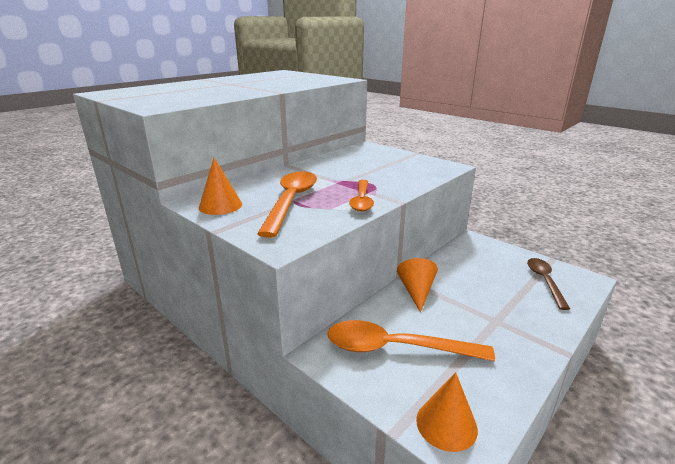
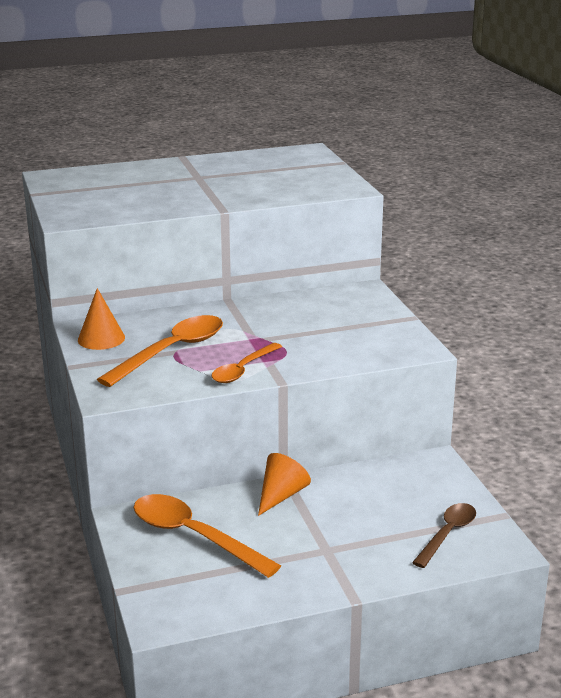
camera: 30 degrees right, 0 degrees up
orange cone [416,372,478,452] -> none

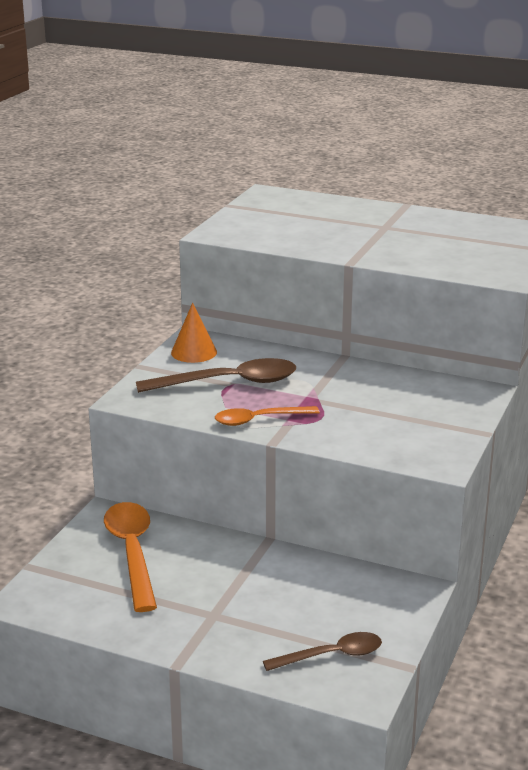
camera: 40 degrees right, 0 degrees up
orange spoon [97,315,223,387] -> brown spoon [136,358,296,393]
orange cone [258,453,311,516] -> none

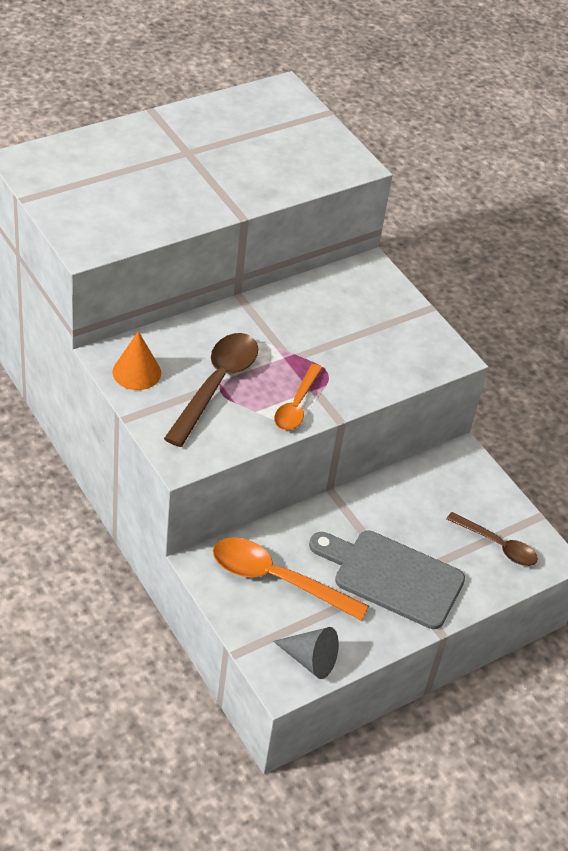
camera: 60 degrees left, 20 degrees up
brown spoon [263,632,382,671] -> brown spoon turned 105 degrees clockwise [447,512,538,566]
none -> grey cone [273,627,339,679]
none -> grey cutting board [309,531,465,629]

